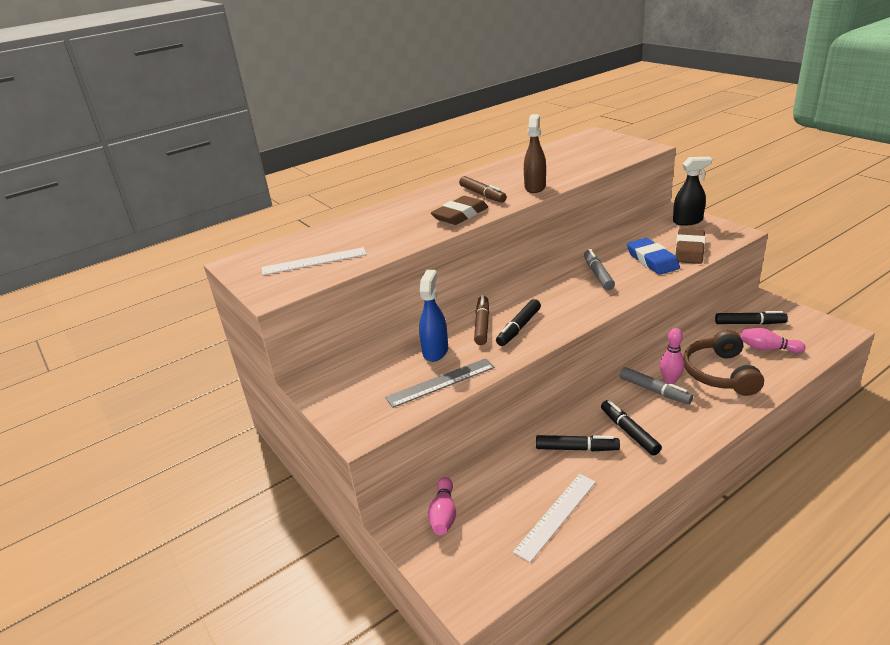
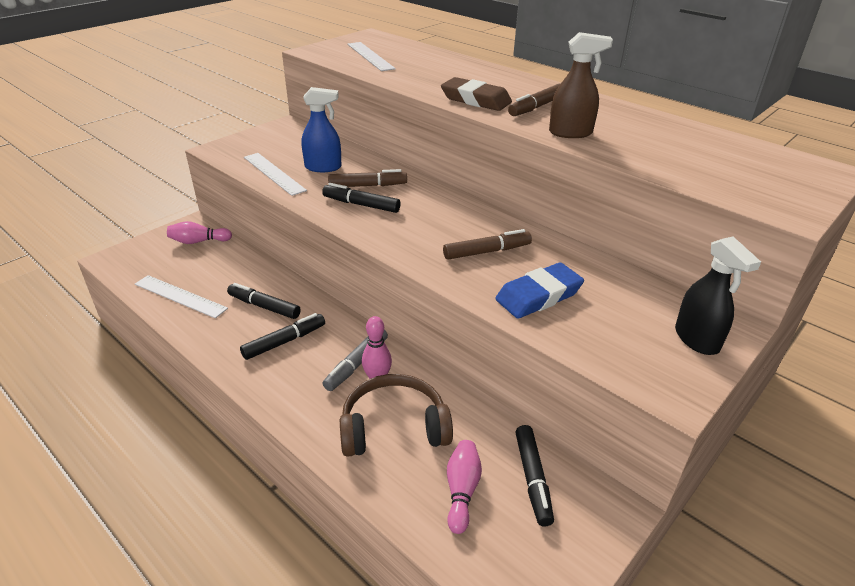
camera: 75 degrees right, 5 degrees up
grey ruler [385,358,495,408] -> white ruler [244,153,307,196]
black marker [536,435,620,451] -> black marker turned 120 degrees clockwise [227,283,301,319]
grey marker [584,249,615,290] -> brown marker [443,229,532,260]
brown eraser [675,228,705,264] -> none

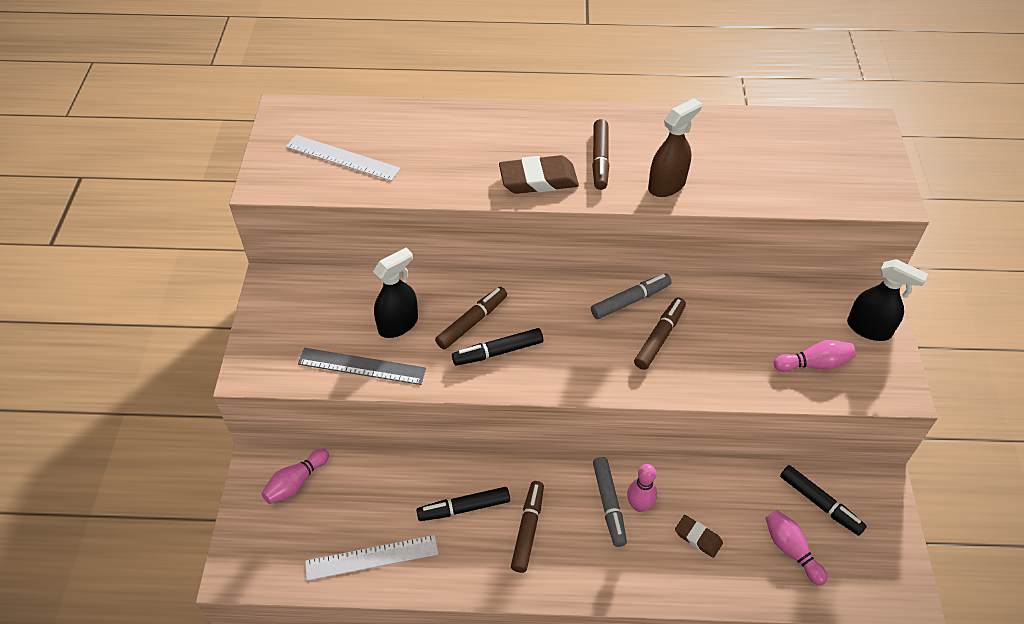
camera: 40 degrees left, 15 degrees up
black marker [240,313,325,360] -> brown marker [511,481,544,573]
white ruler [244,153,307,196] -> grey ruler [298,348,426,385]
blue spray bottle [302,87,342,172] -> black spray bottle [373,248,418,338]
brown headphones [340,374,453,457] -> brown eraser [675,515,723,558]
blue eraser [495,262,584,319] -> none
none -> grey marker [591,274,672,319]
none -> pink bowling pin [774,340,856,372]

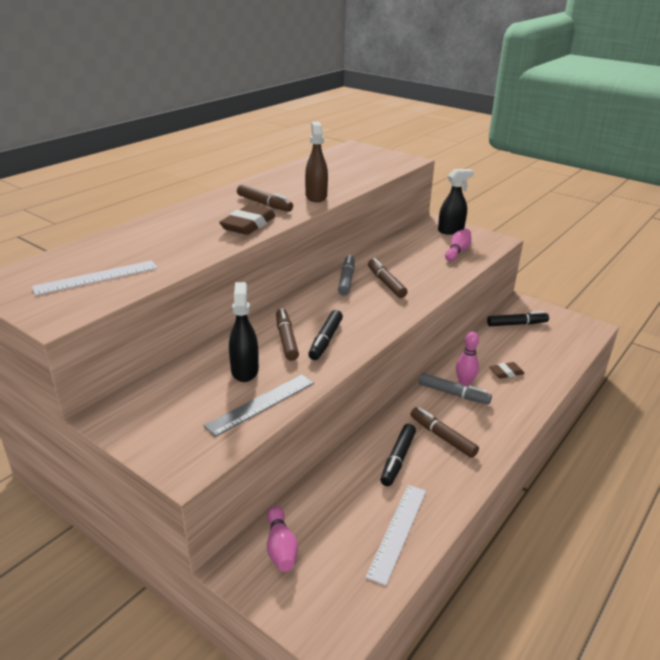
camera: 55 degrees left, 20 degrees down
pink bowling pin [765,510,828,585] -> none

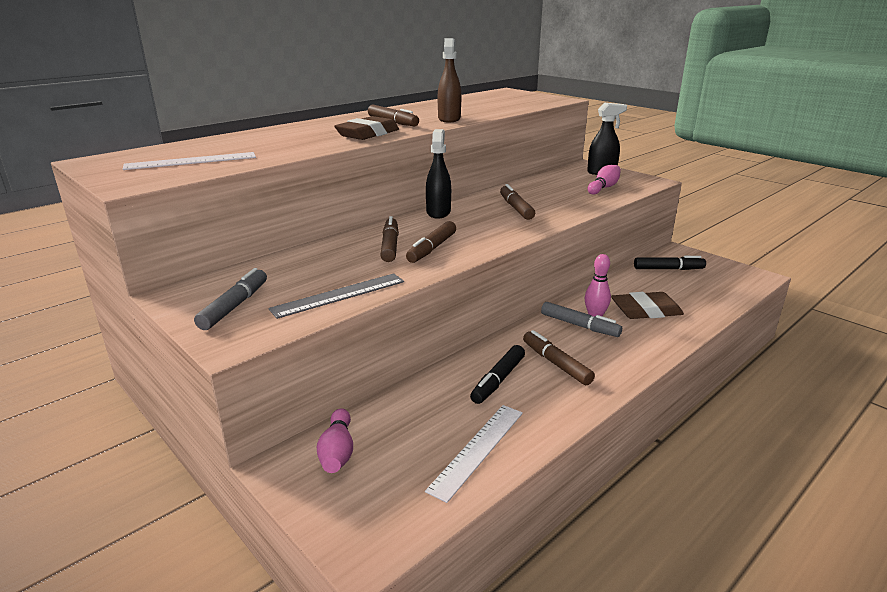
camera: 10 degrees right, 5 degrees down
black spray bottle [229,282,259,382] -> black spray bottle moved to [426,129,451,219]
black marker [308,310,343,360] -> brown marker [406,221,456,263]
grey marker [338,255,355,296] -> grey marker moved to [194,268,267,330]
brown eraser [489,362,525,379] -> brown eraser [611,292,684,319], size x1.74

